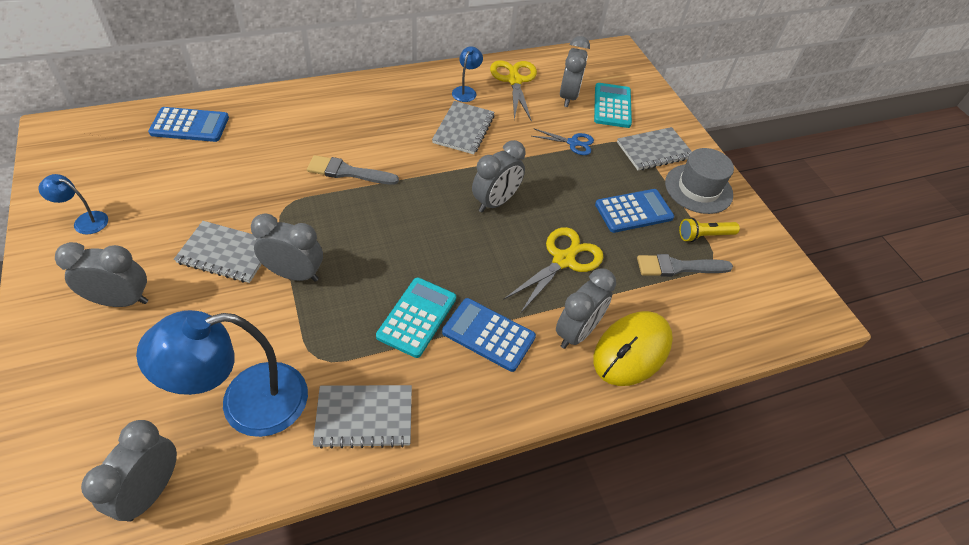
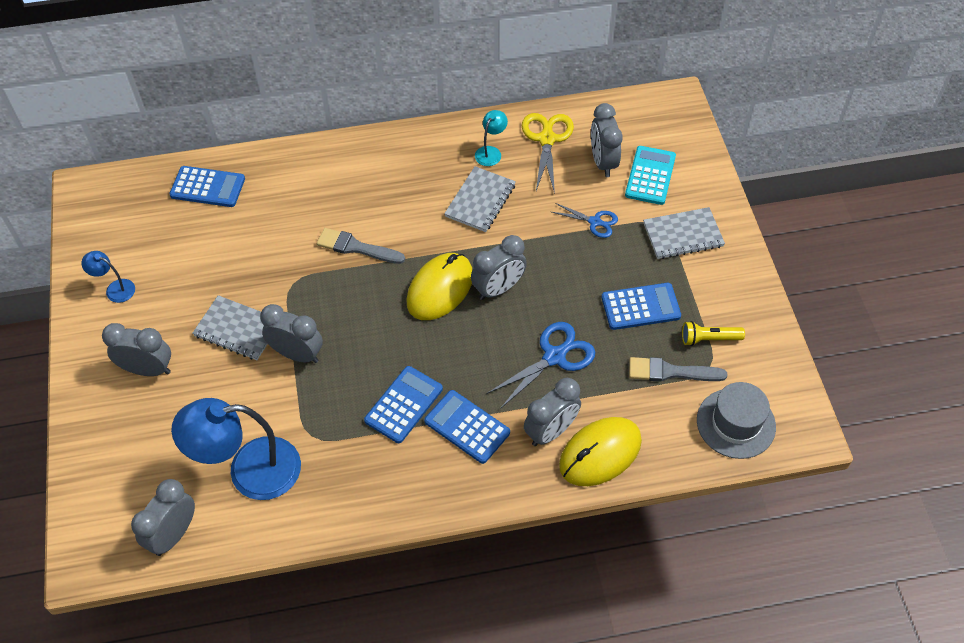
camera: 15 degrees right, 5 degrees up
grey notebook [313,385,412,449] -> none
turquoise calculator [376,277,456,358] -> blue calculator [364,366,443,443]
blue lamp [452,46,483,102] -> turquoise lamp [475,110,508,166]
yellow scissors [503,227,604,314] -> blue scissors [486,322,595,409]
grey clock [560,36,590,107] -> grey clock turned 150 degrees clockwise [591,103,623,177]
grey hat [665,148,734,214] -> grey hat moved to [697,382,776,459]
none -> yellow mouse [406,253,473,320]

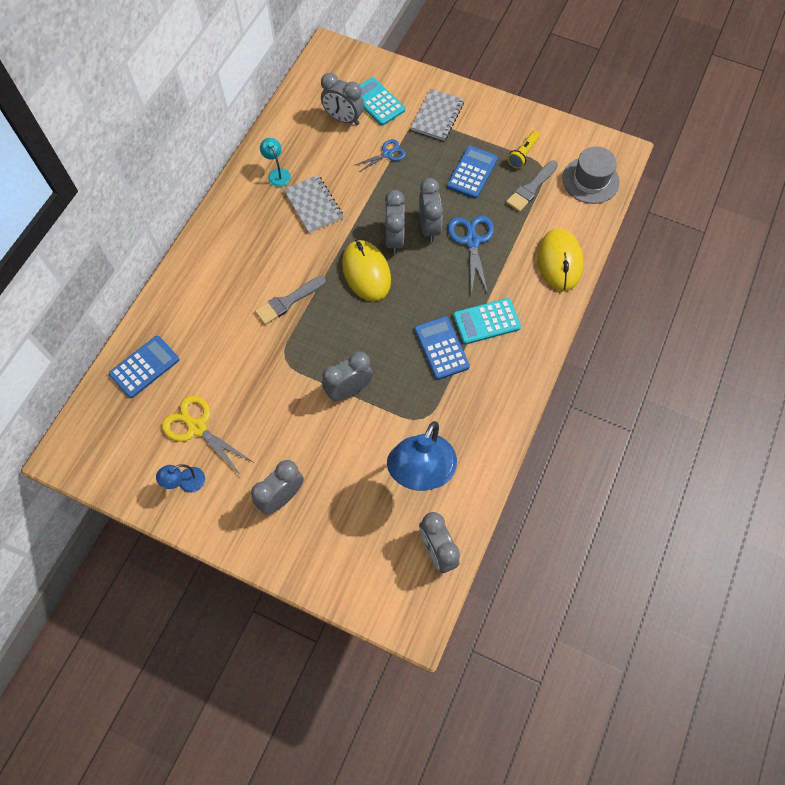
camera: 55 degrees left, 10 degrees up
grey notebook [192,295,268,360] -> none
blue calculator [424,390,510,464] -> turquoise calculator [453,298,521,344]
yellow scissors [522,113,574,194] -> yellow scissors moved to [162,395,253,475]
grey clock [524,378,581,446] -> grey clock moved to [419,178,443,242]

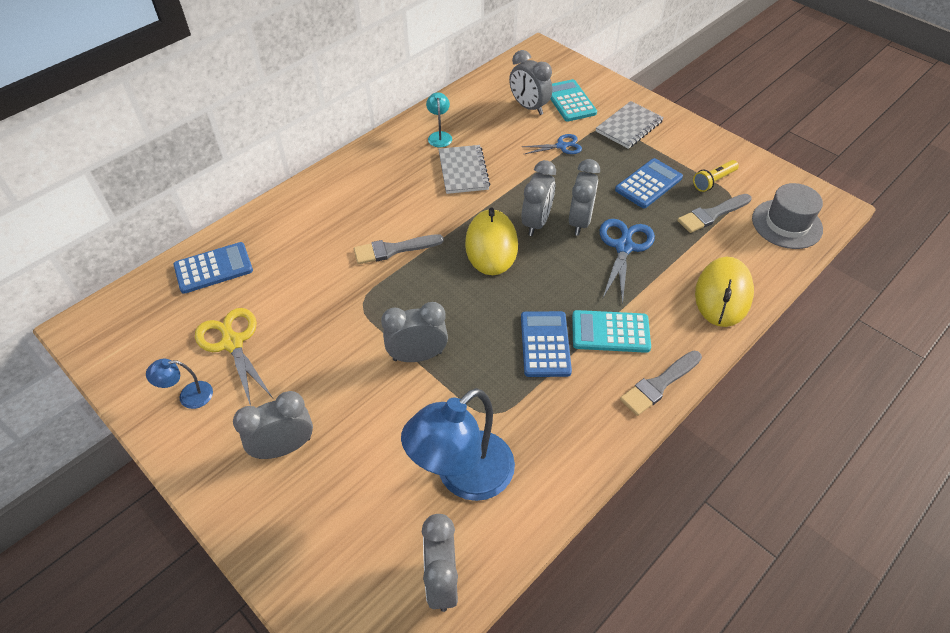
camera: 20 degrees right, 15 degrees down
none -> grey brush [620,351,702,416]

